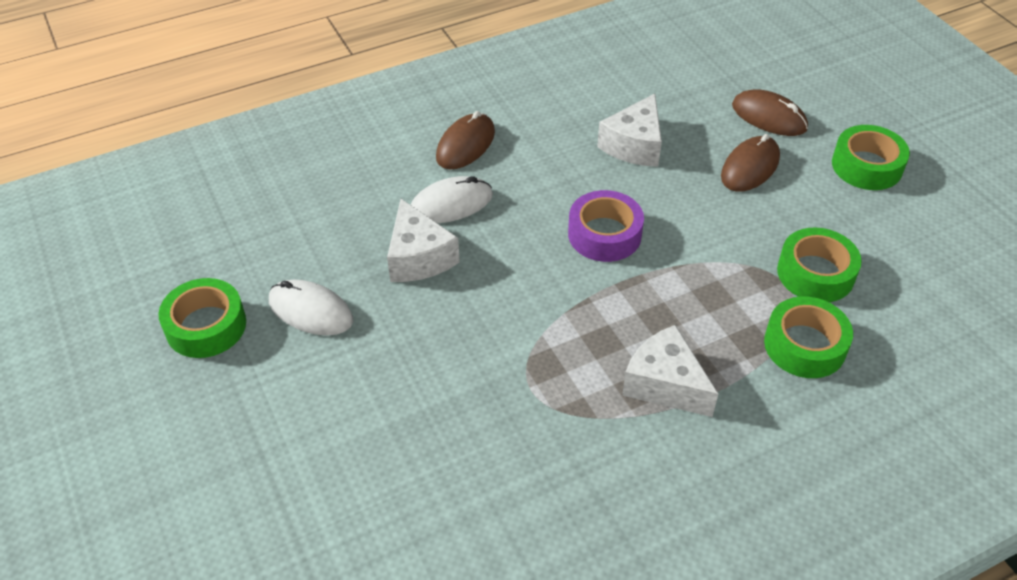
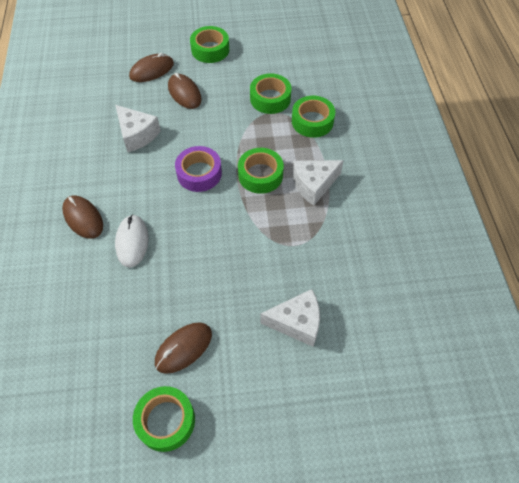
camera: 70 degrees left, 10 degrees up
white mouse [269,280,353,336] -> brown mouse [155,322,212,374]
white cheese [387,199,460,282] -> white cheese moved to [260,289,320,347]
none -> green tape [238,148,284,194]

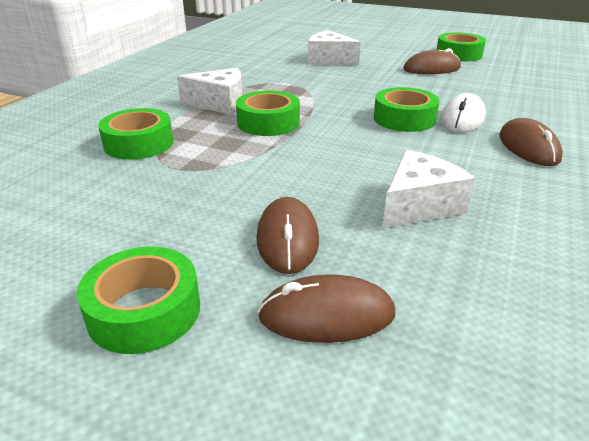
camera: 150 degrees left, 25 degrees down
white cheese [115,105,161,152] -> white cheese turned 60 degrees clockwise [382,150,475,229]
purple tape [175,146,222,192] -> none
green tape [250,73,291,114] -> green tape moved to [374,87,439,132]

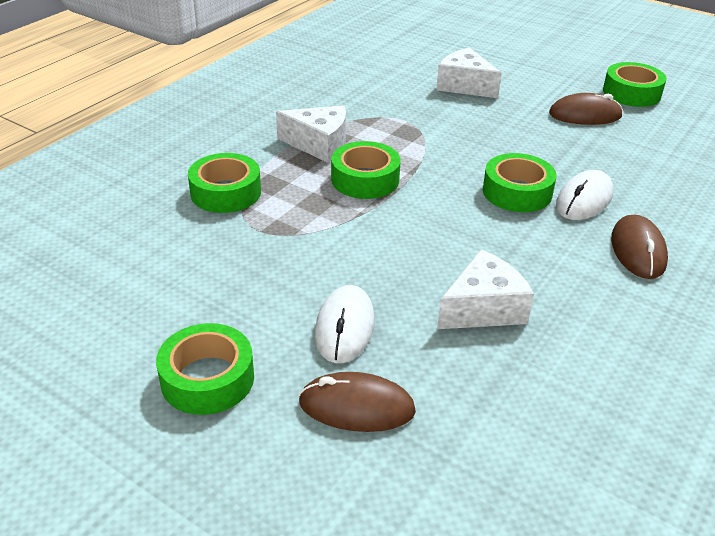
camera: 10 degrees right, 5 degrees up
brown mouse [256,197,319,274] -> white mouse [315,285,375,363]

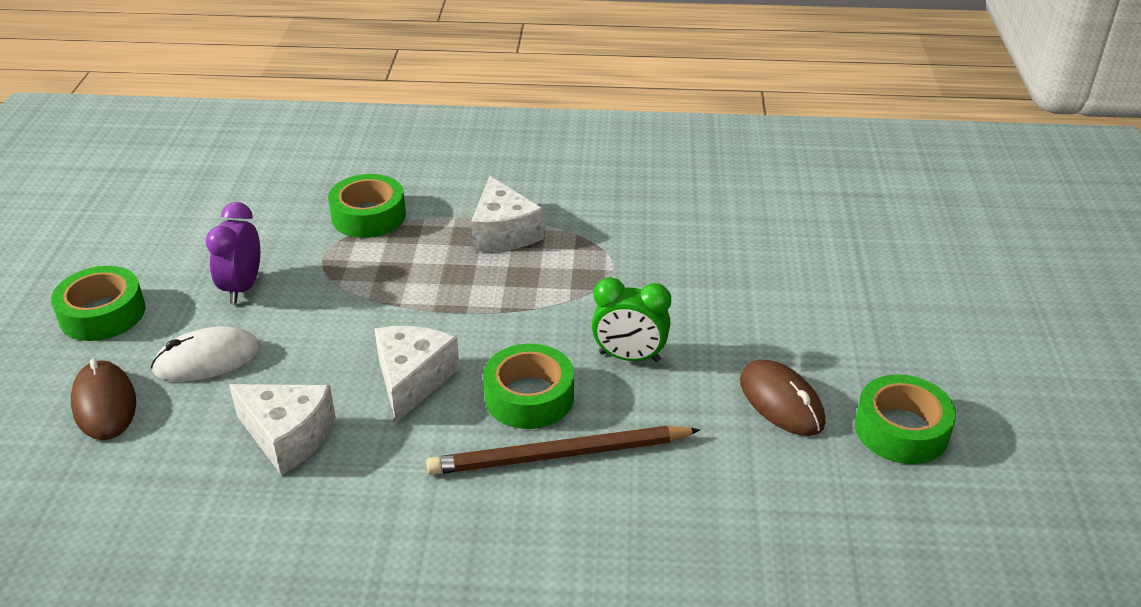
camera: 60 degrees right, 0 degrees up
green tape [331,141,400,199] -> none
white cheese [436,48,502,98] -> white cheese moved to [375,326,460,423]
white mouse [556,170,613,220] -> brown pencil [426,426,700,475]
brown mouse [611,215,668,279] -> none
none -> purple clock [206,202,260,304]
none -> green clock [592,277,671,362]

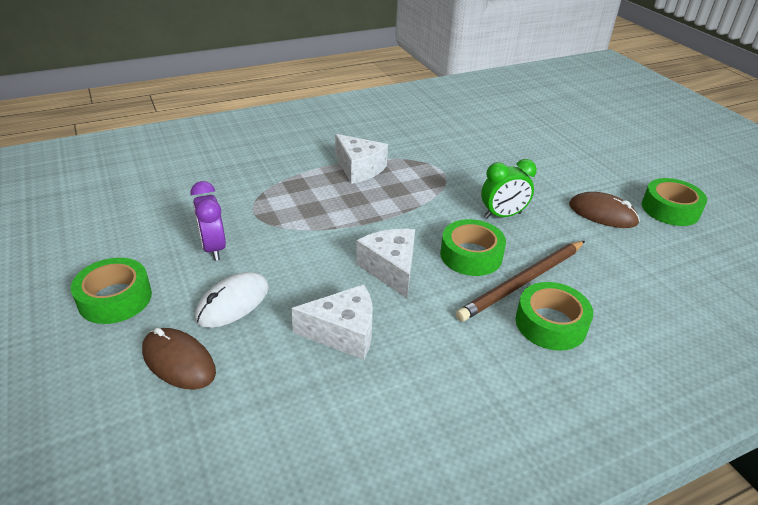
camera: 30 degrees left, 0 degrees up
green tape [328,174,406,238] -> green tape moved to [516,282,593,351]

